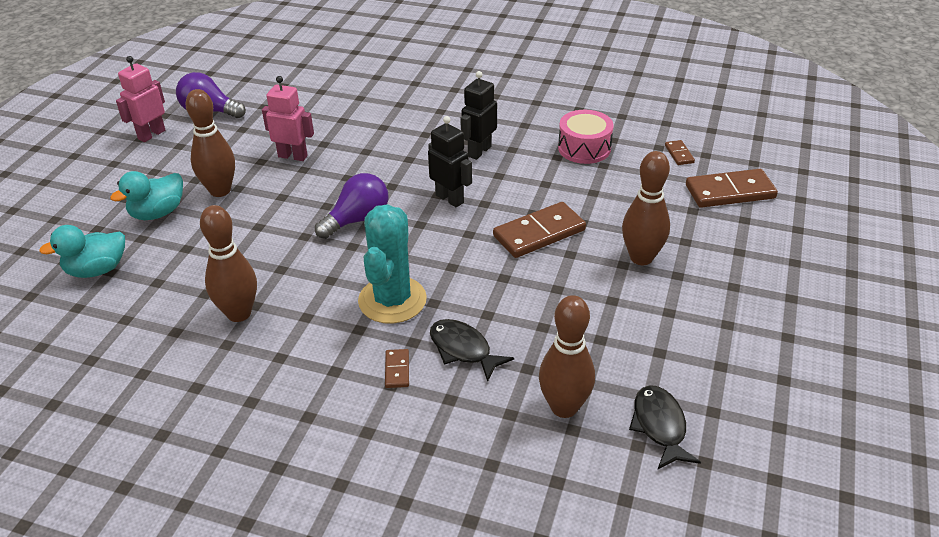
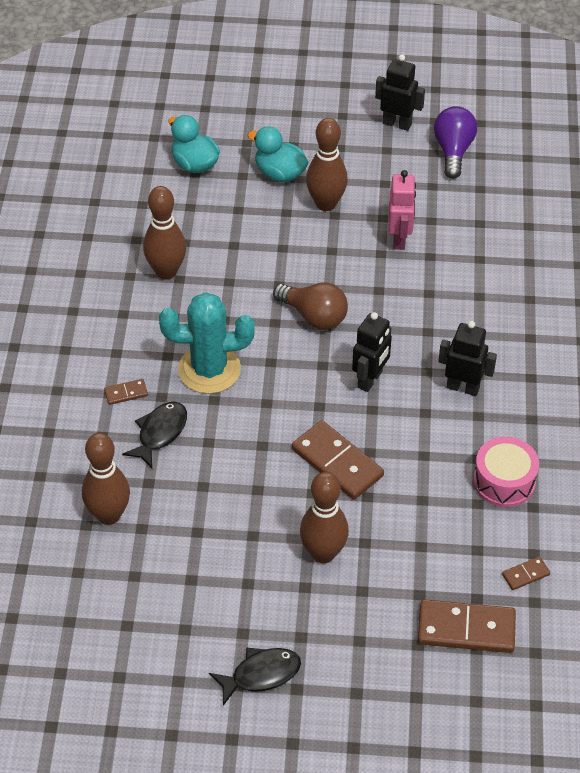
camera: 75 degrees right, 10 degrees up
pink robot [116,56,165,142] -> black robot [375,54,425,131]
purple light bulb [315,173,389,239] -> brown light bulb [273,282,348,330]
black fish [629,385,701,469] -> black fish moved to [209,648,301,706]
brown domino [686,169,778,208] -> brown domino turned 60 degrees counterclockwise [418,599,516,653]

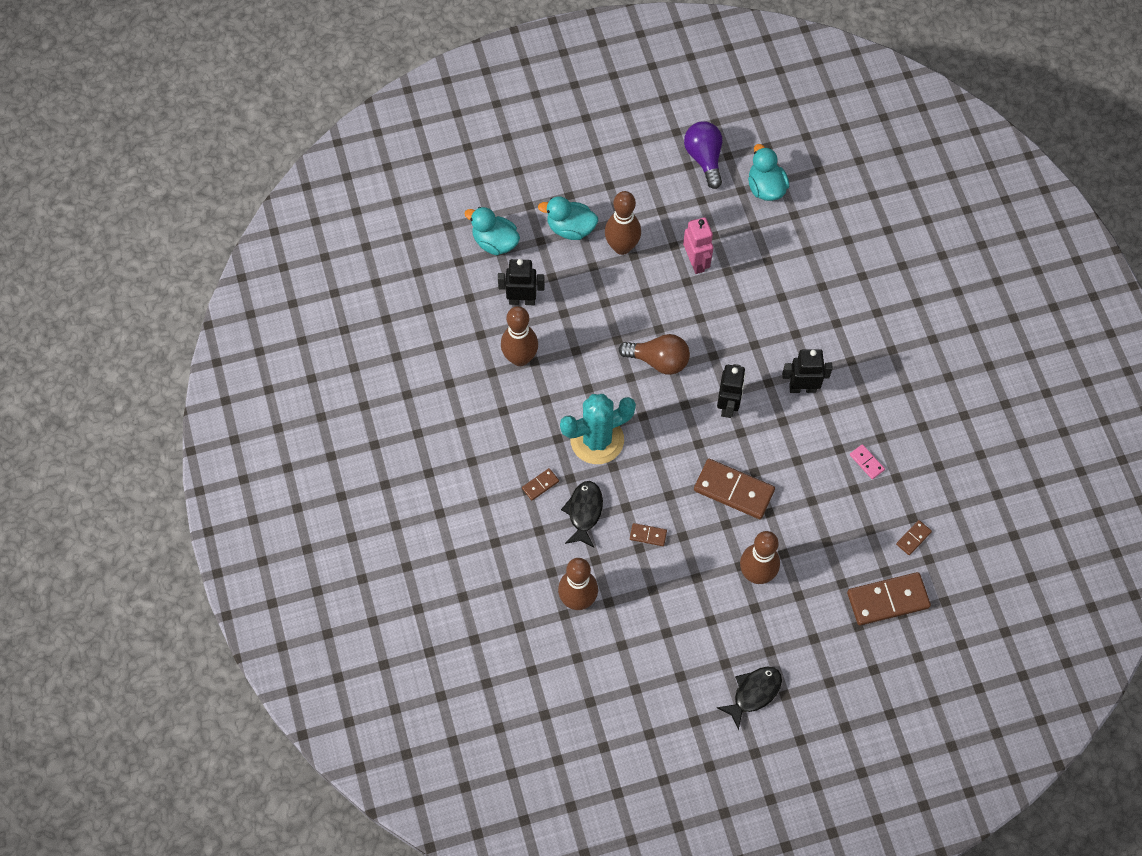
camera: 20 degrees left, 15 degrees up
black robot [375,54,425,131] -> black robot moved to [498,259,545,305]
pink drum [473,436,539,507] -> pink domino [850,444,885,479]
none -> brown domino [630,523,667,546]
none -> turquoise duck [748,144,789,201]

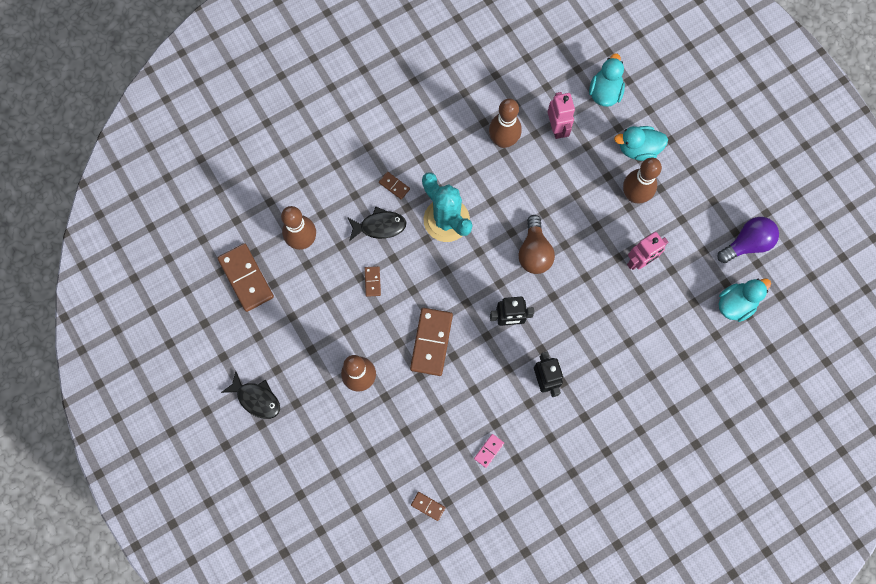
camera: 75 degrees right, 10 degrees up
black robot [498,259,545,305] -> pink robot [547,92,575,139]
turquoise duck [538,196,598,240] -> turquoise duck turned 90 degrees counterclockwise [614,126,668,161]
brown domino [847,572,931,625] -> brown domino moved to [218,243,274,312]

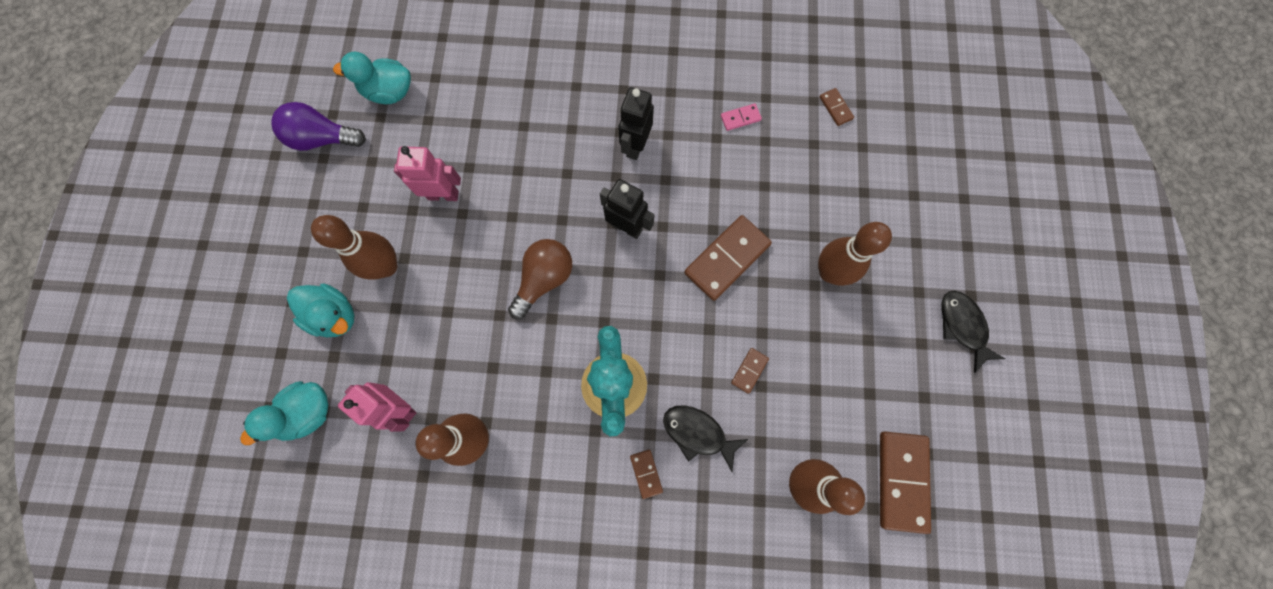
camera: 145 degrees left, 0 degrees up
pink robot [547,92,575,139] -> pink robot turned 75 degrees counterclockwise [338,382,417,432]

